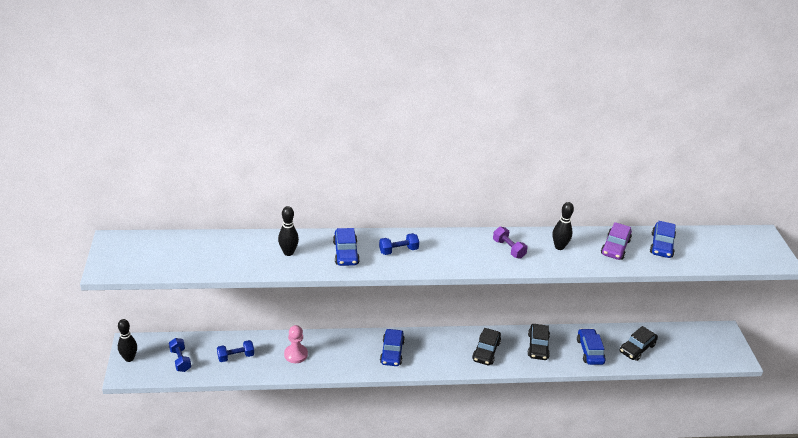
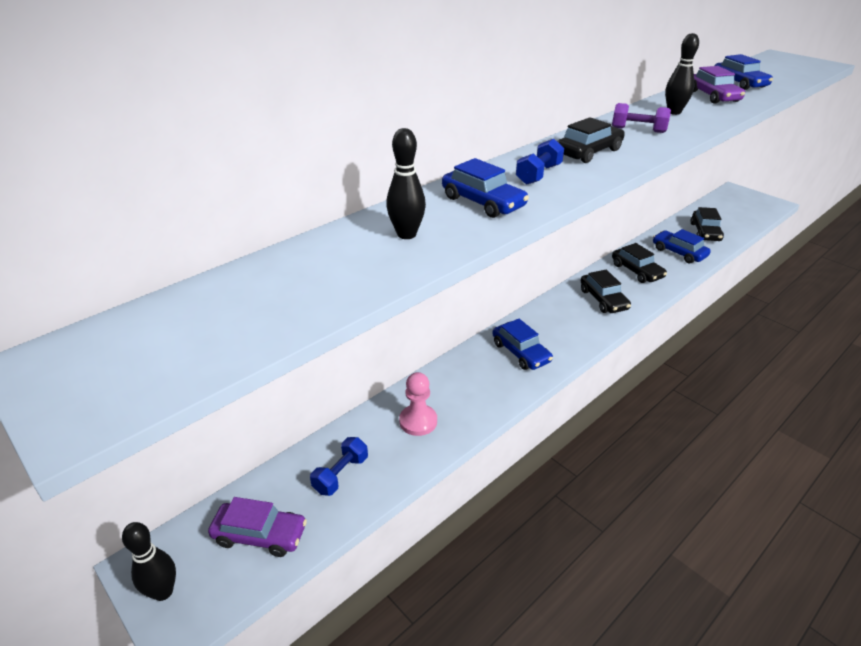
camera: 35 degrees left, 0 degrees up
blue dumbbell [169,338,191,372] -> purple car [208,497,307,557]
none -> black car [557,117,625,163]

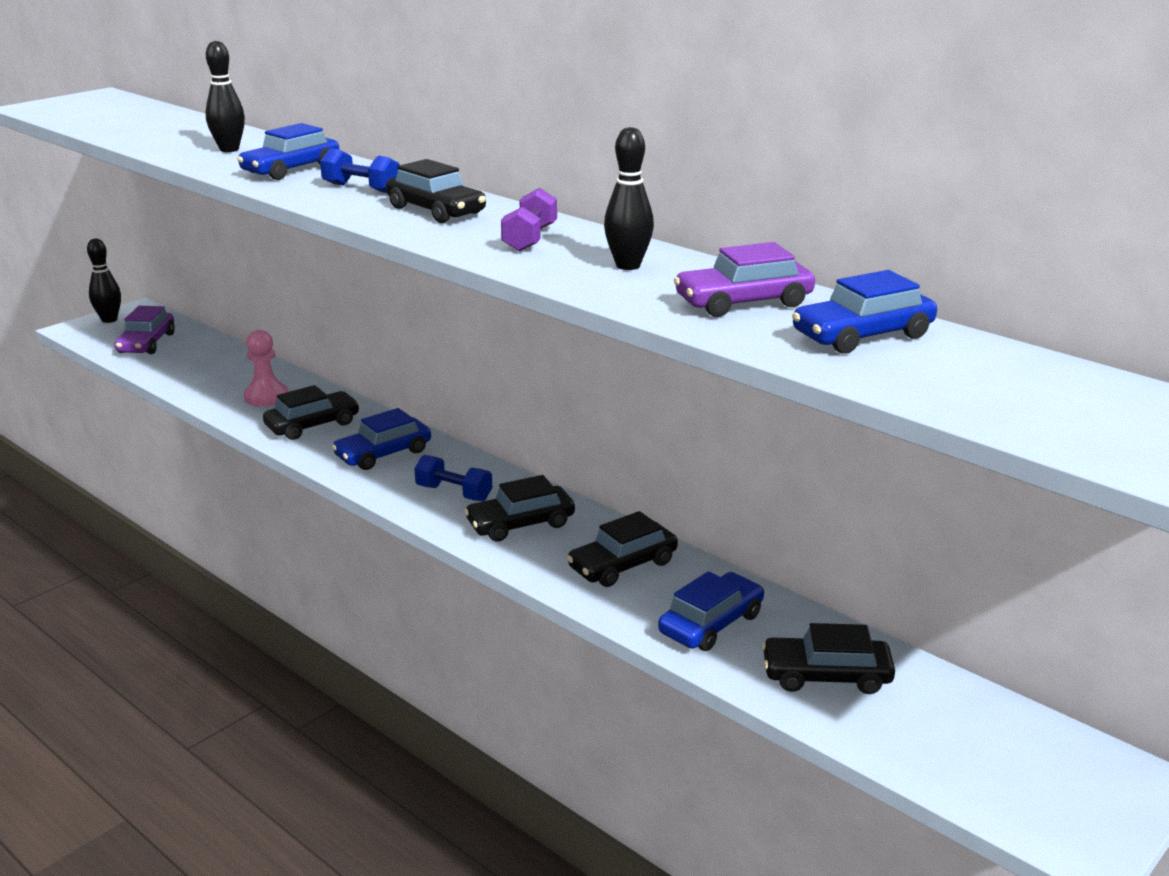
camera: 85 degrees right, 10 degrees down
blue dumbbell [310,437,368,496] -> blue dumbbell moved to [414,455,492,501]
none -> black car [263,385,360,440]

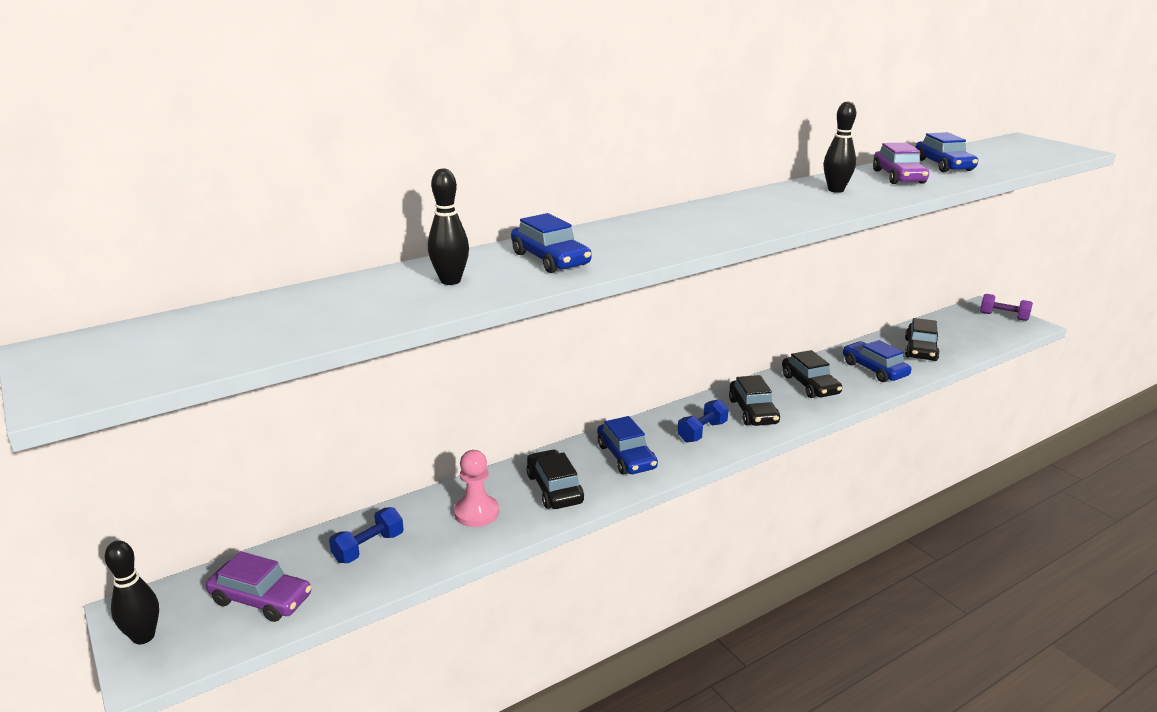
camera: 75 degrees left, 0 degrees up
blue dumbbell [320,148,400,193] -> blue dumbbell moved to [329,507,404,563]
black car [386,159,486,223] -> none
purple dumbbell [501,188,557,252] -> purple dumbbell moved to [980,294,1033,321]

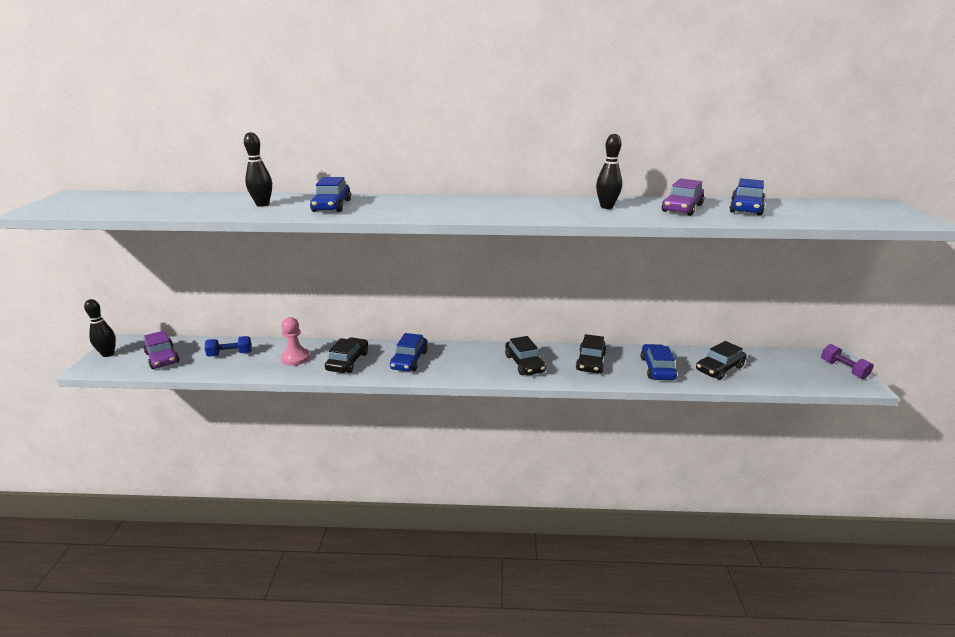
camera: 35 degrees right, 0 degrees up
blue dumbbell [677,399,729,442] -> none
black car [729,375,780,426] -> black car turned 45 degrees counterclockwise [505,336,546,375]

